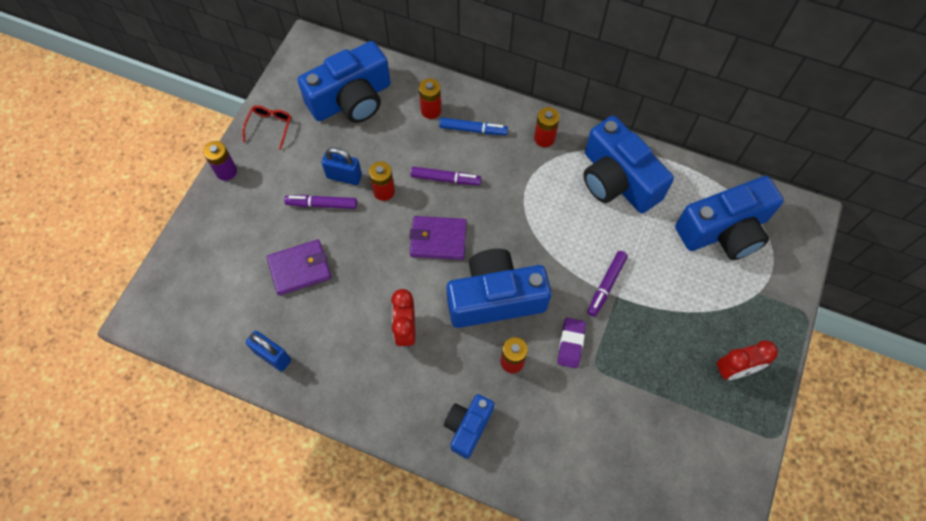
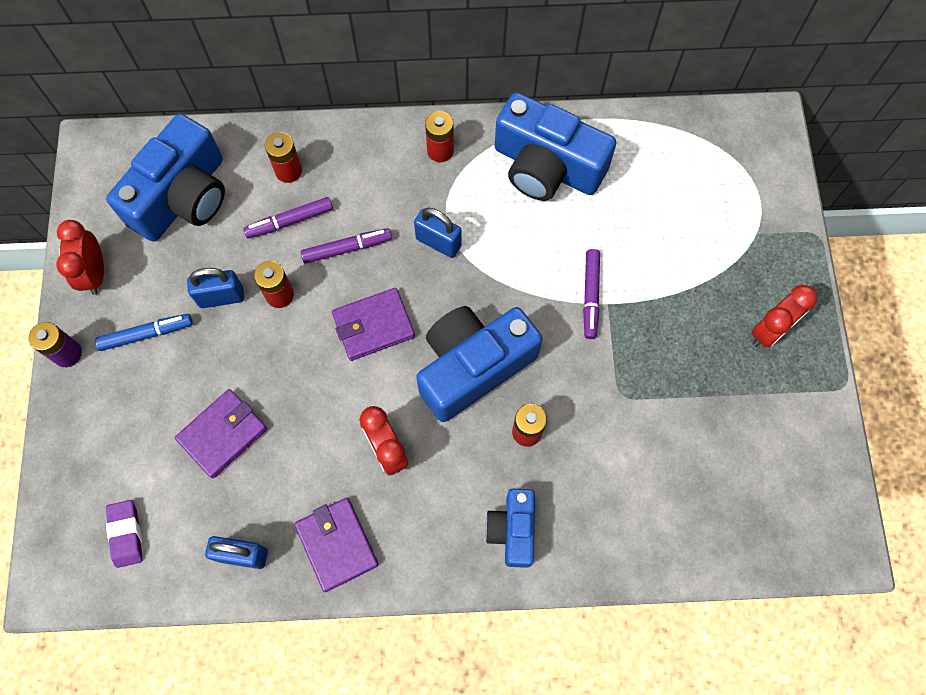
camera: 25 degrees left, 5 degrees up
red glasses [242,105,291,150] -> red clock [56,220,104,295]
purple marker [284,195,357,209] -> purple marker moved to [243,197,333,238]
blue marker [439,118,508,135] -> blue marker moved to [95,314,192,351]
purple eraser [557,318,586,368] -> purple eraser moved to [106,500,143,568]
blue camera [675,176,784,260] -> none
none -> purple wallet [294,498,379,592]
none -> blue padlock [414,207,462,258]

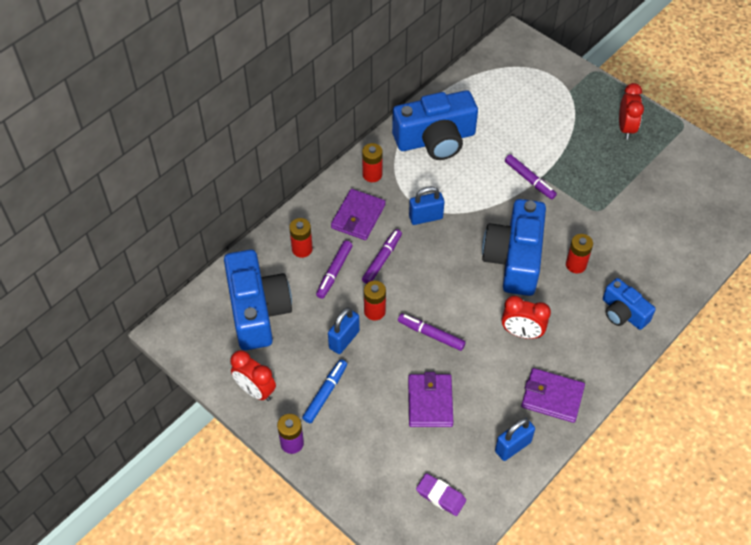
camera: 45 degrees left, 15 degrees down
purple wallet [332,288,415,361] -> purple wallet moved to [331,189,386,240]
none -> purple marker [398,313,466,351]

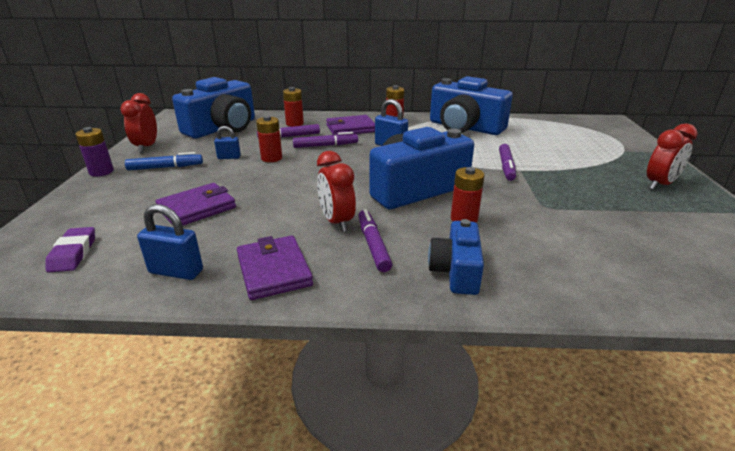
camera: 50 degrees right, 25 degrees down
blue padlock [328,308,360,354] -> blue padlock [214,126,241,159], size x0.66
purple marker [398,313,466,351] -> purple marker moved to [358,209,392,272]

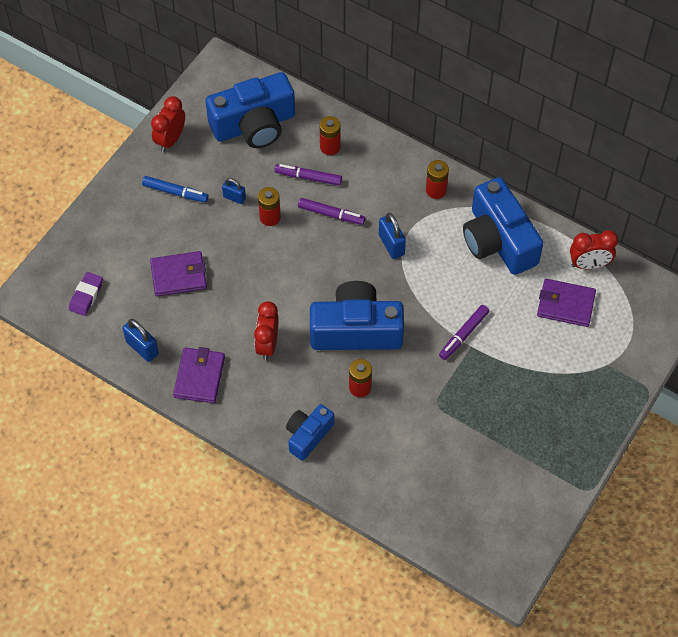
camera: 30 degrees right, 30 degrees up
purple battery [75,127,114,177] -> none
purple wallet [326,115,375,135] -> purple wallet moved to [537,279,596,327]
purple marker [358,209,392,272] -> none
red clock [647,123,697,190] -> red clock moved to [570,230,618,269]

